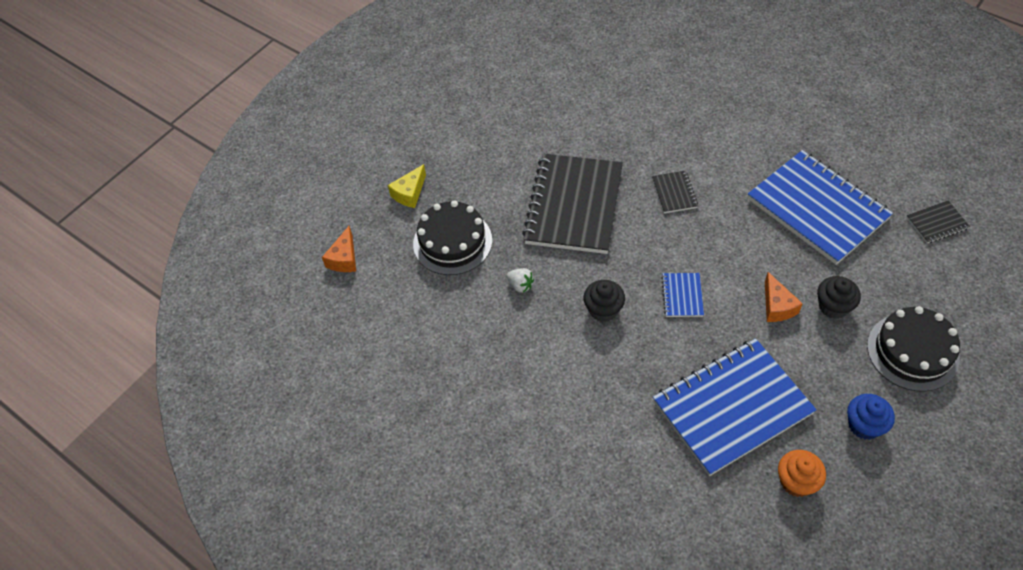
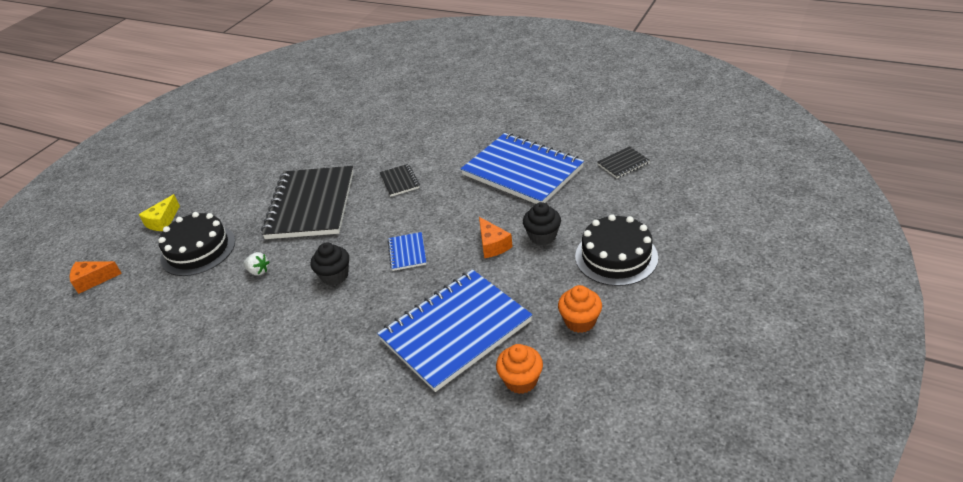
camera: 10 degrees left, 15 degrees down
orange cheese [322,226,356,272] -> orange cheese turned 75 degrees clockwise [70,261,122,294]
blue cupcake [847,394,895,440] -> orange cupcake [558,285,602,333]

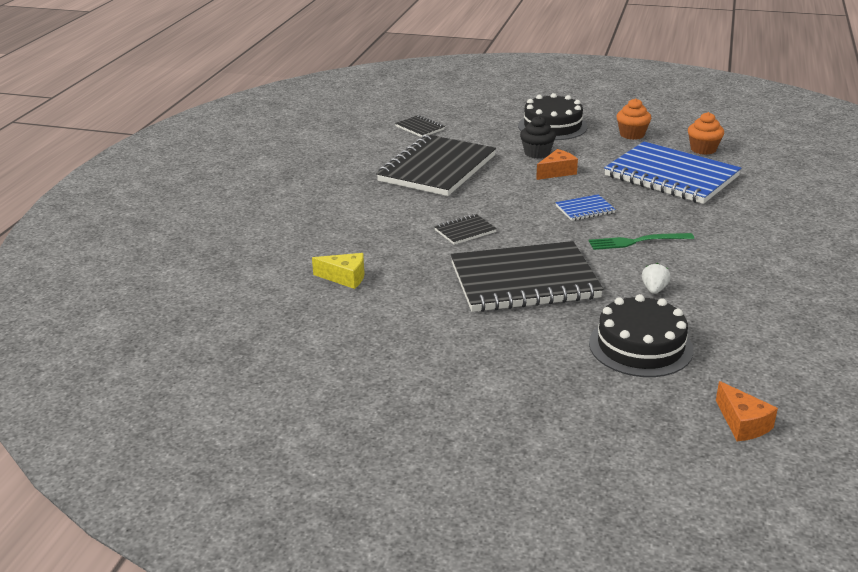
camera: 105 degrees left, 10 degrees down
yellow cheese [139,194,180,231] -> yellow cheese moved to [312,253,365,289]
black cupcake [311,242,349,286] -> green fork [589,233,694,250]
blue notebook [461,133,584,204] -> black notebook [376,135,496,196]

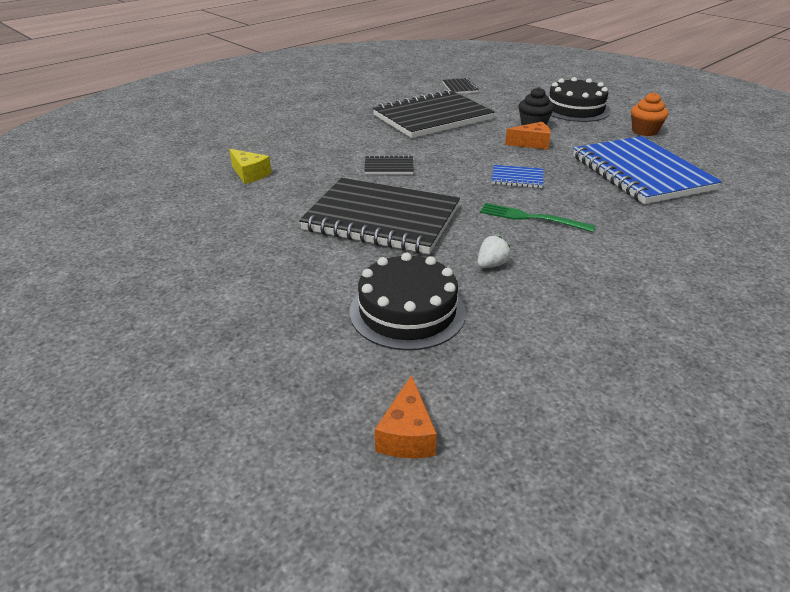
camera: 30 degrees right, 5 degrees up
orange cupcake [688,112,724,155] -> none

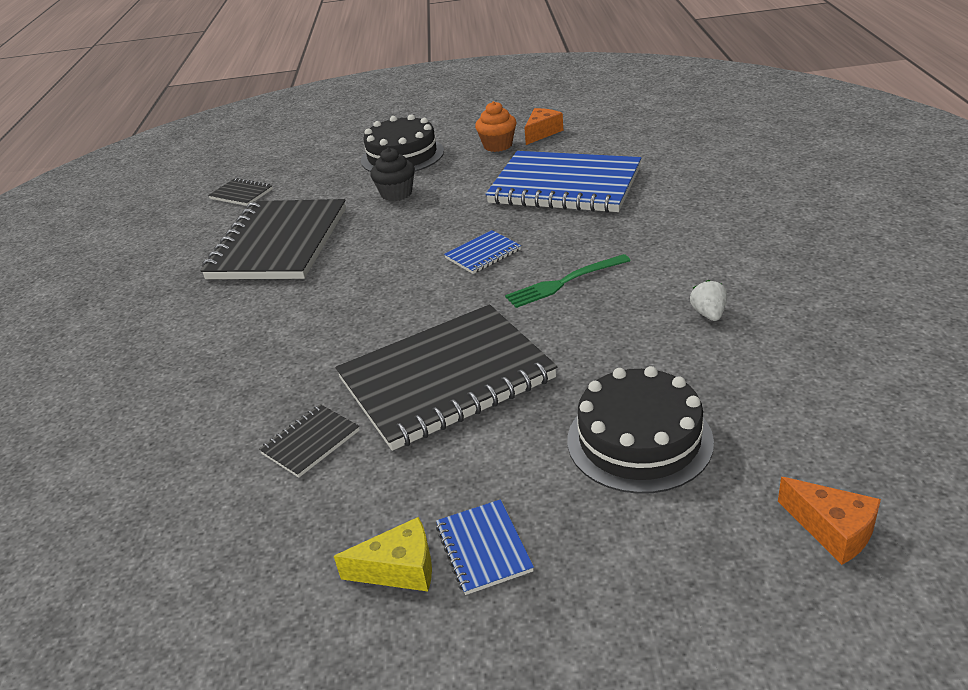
camera: 45 degrees left, 0 degrees up
yellow cheese [229,149,271,184] -> yellow cheese moved to [334,517,432,591]
black notebook [364,155,414,174] -> black notebook moved to [259,404,359,478]
white strawberry [478,236,511,268] -> white strawberry moved to [690,280,727,321]
orange cheese [505,122,551,149] -> orange cheese moved to [524,108,563,145]
none -> blue notebook [436,499,534,595]

